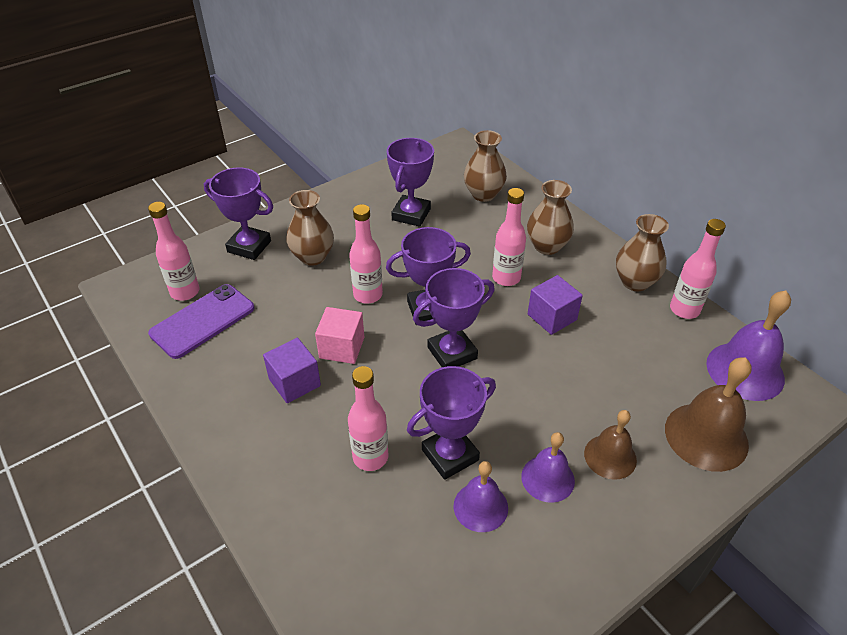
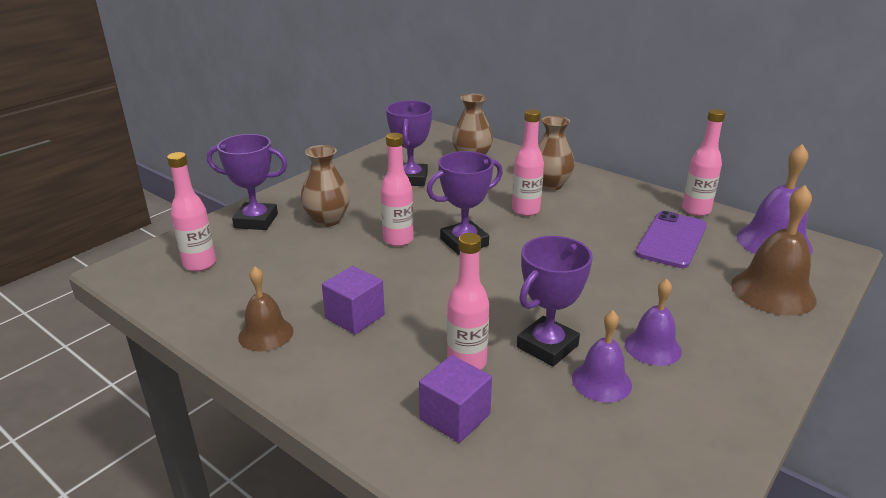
camera: 15 degrees left, 15 degrees down
purple phone [148,284,255,359] -> purple phone moved to [635,211,707,268]
pink cube [315,307,364,364] -> none
purple trophy [413,268,495,367] -> none
purple cube [528,275,583,335] -> purple cube moved to [419,355,492,443]
brown bell [584,410,637,480] -> brown bell moved to [238,266,293,351]
brown vase [616,214,669,291] -> none

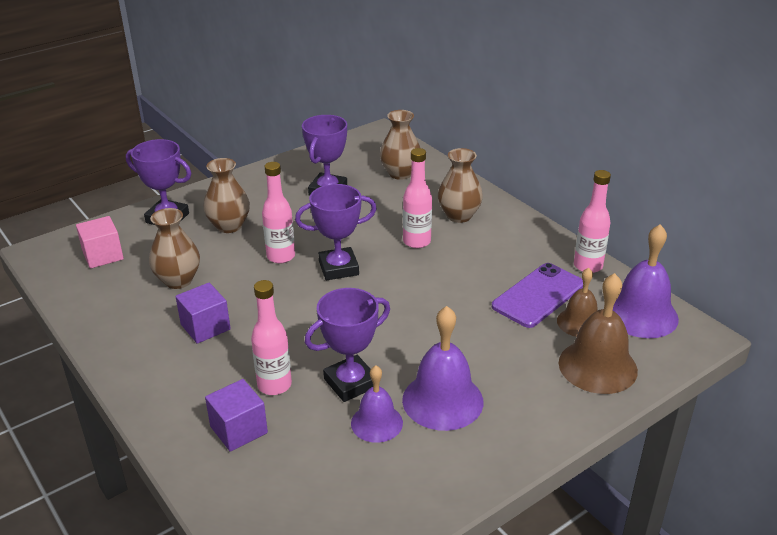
camera: 15 degrees right, 5 degrees up
pink bottle [167,152,216,271] -> pink cube [76,216,124,268]
brown bell [238,266,293,351] -> brown bell moved to [557,268,598,337]
purple bell [625,279,682,366] -> purple bell [402,306,484,431], size x1.60
none -> brown vase [149,208,200,289]

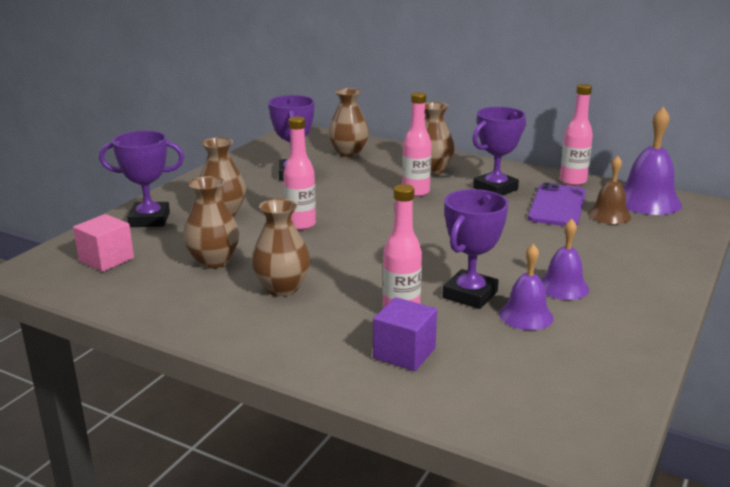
camera: 25 degrees left, 10 degrees down
purple cube [176,283,231,344] -> brown vase [251,198,311,297]
purple trophy [295,184,377,280] -> purple trophy moved to [472,107,526,195]
purple bell [402,306,484,431] -> purple bell [541,219,589,300], size x0.62
brown bell [559,273,638,394] -> none

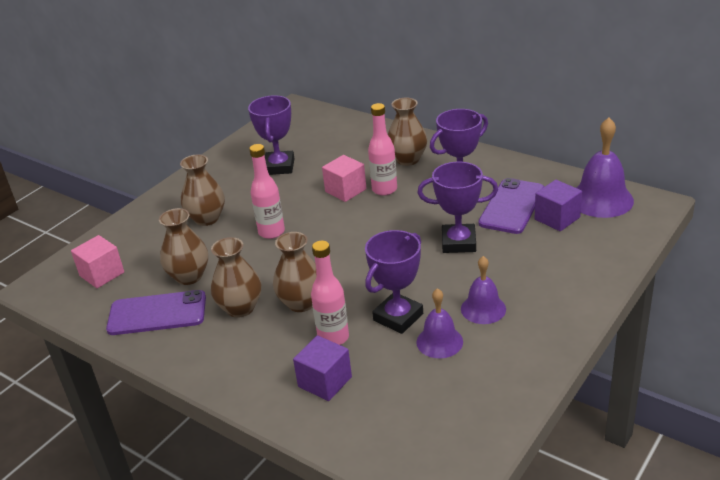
camera: 10 degrees right, 10 degrees up
purple trophy [99,131,184,227] -> purple trophy moved to [418,162,498,253]
brown vase [328,88,369,157] -> brown vase moved to [273,232,316,312]
pink bottle [560,84,593,186] -> none
brown bell [587,156,631,224] -> purple cube [535,180,582,231]
none -> purple phone [106,290,206,335]
none -> pink cube [322,155,367,202]

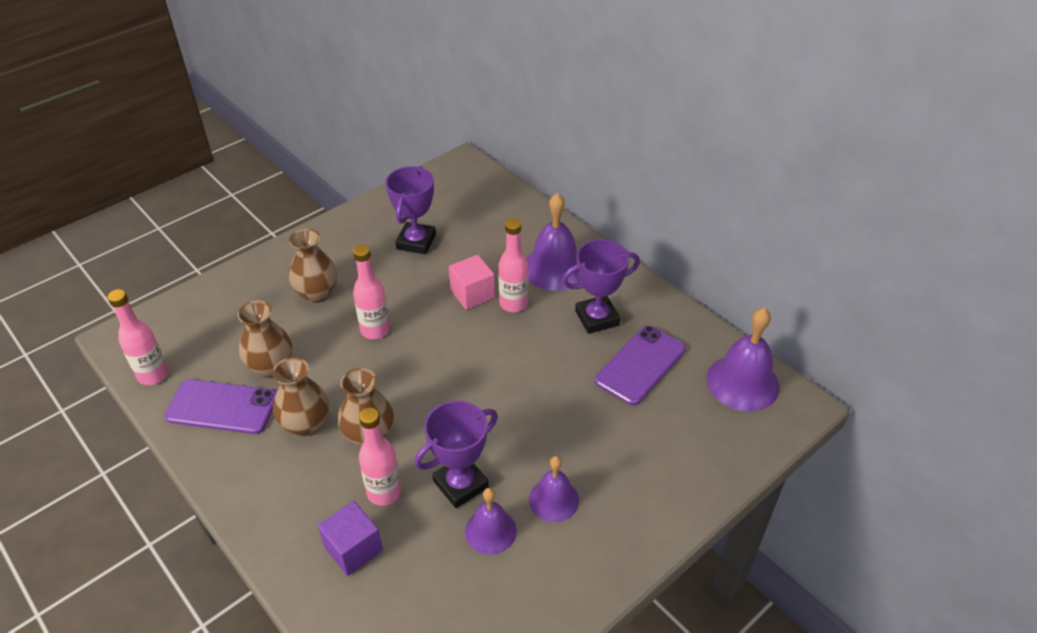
camera: 10 degrees right, 10 degrees up
pink cube [71,235,124,288] -> none
brown vase [387,98,427,166] -> purple bell [526,193,580,291]
purple trophy [418,162,498,253] -> none
purple cube [535,180,582,231] -> none
none -> pink bottle [108,289,169,385]

